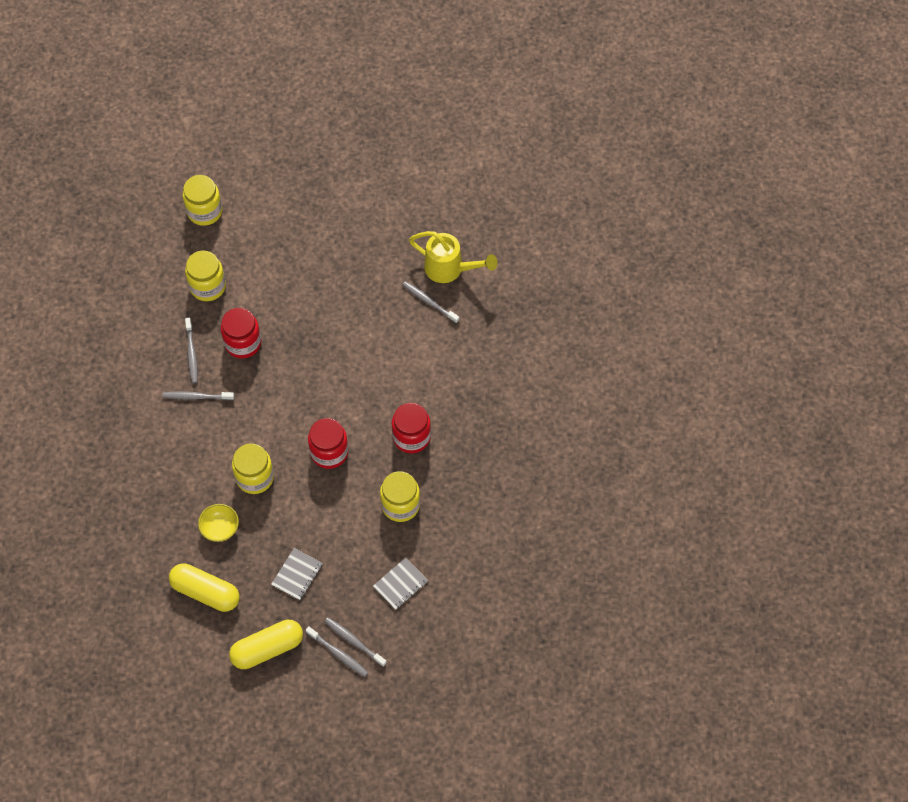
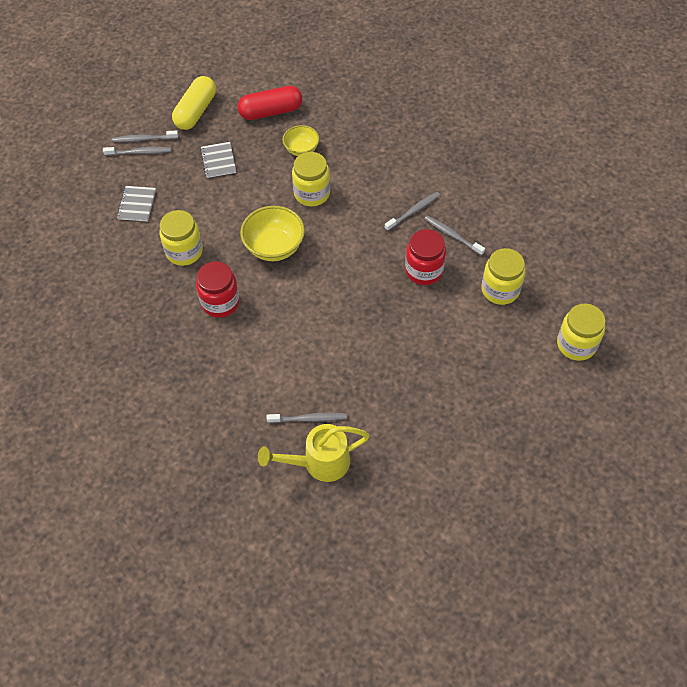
camera: 140 degrees right, 5 degrees down
yellow capsule [169,563,240,612] -> red capsule [237,86,303,120]
red jar [308,418,349,469] -> yellow bowl [240,206,305,261]

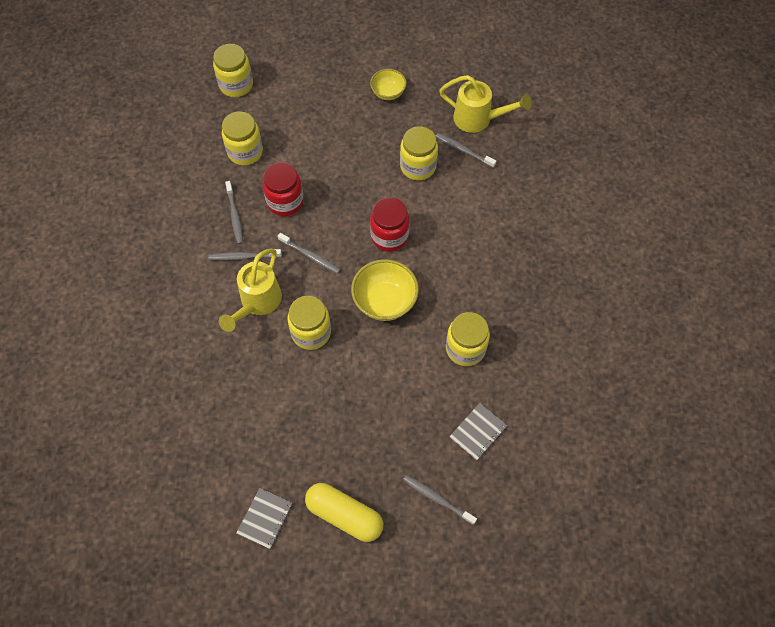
camera: 145 degrees left, 5 degrees up
grey toothbrush [112,130,178,142] -> grey toothbrush moved to [278,233,341,274]
yellow capsule [172,76,216,130] -> yellow capsule turned 60 degrees clockwise [305,483,383,542]
red jar [196,261,240,318] -> red jar moved to [370,198,409,252]
grey notebook [200,142,236,178] -> grey notebook moved to [237,488,292,549]
red capsule [237,86,303,120] -> none
yellow bowl [283,125,319,156] -> yellow bowl moved to [370,69,407,100]
none -> yellow watering can [219,248,282,332]
none -> yellow jar [400,126,438,180]

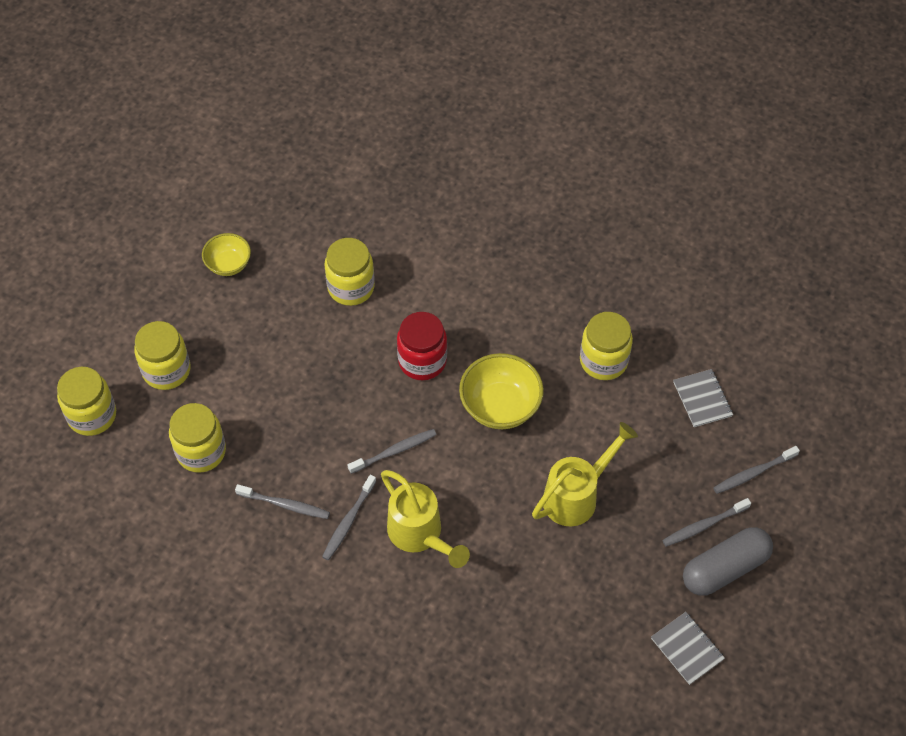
camera: 60 degrees left, 5 degrees down
red jar [262,162,304,216] -> none
yellow jar [287,296,331,350] -> yellow jar moved to [134,321,191,390]
yellow capsule [305,483,383,542] -> grey capsule [683,527,773,596]
grey toothbrush [436,133,496,168] -> grey toothbrush moved to [662,498,751,547]
yellow watering can [439,75,532,133] -> yellow watering can moved to [532,422,638,526]

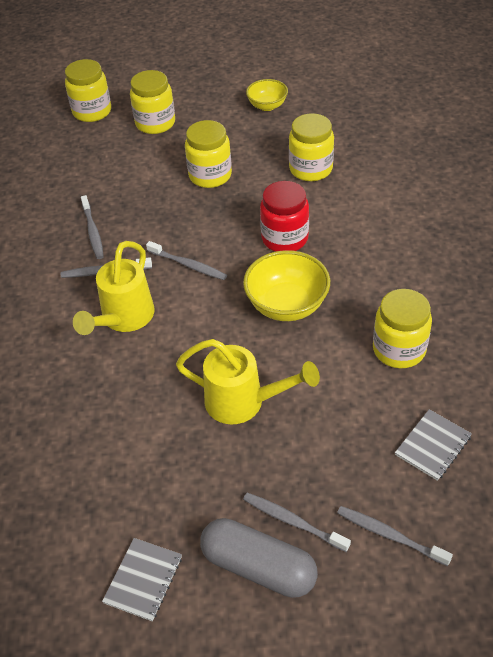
camera: 60 degrees right, 10 degrees down
yellow jar [169,403,226,473] -> yellow jar moved to [185,120,232,188]

